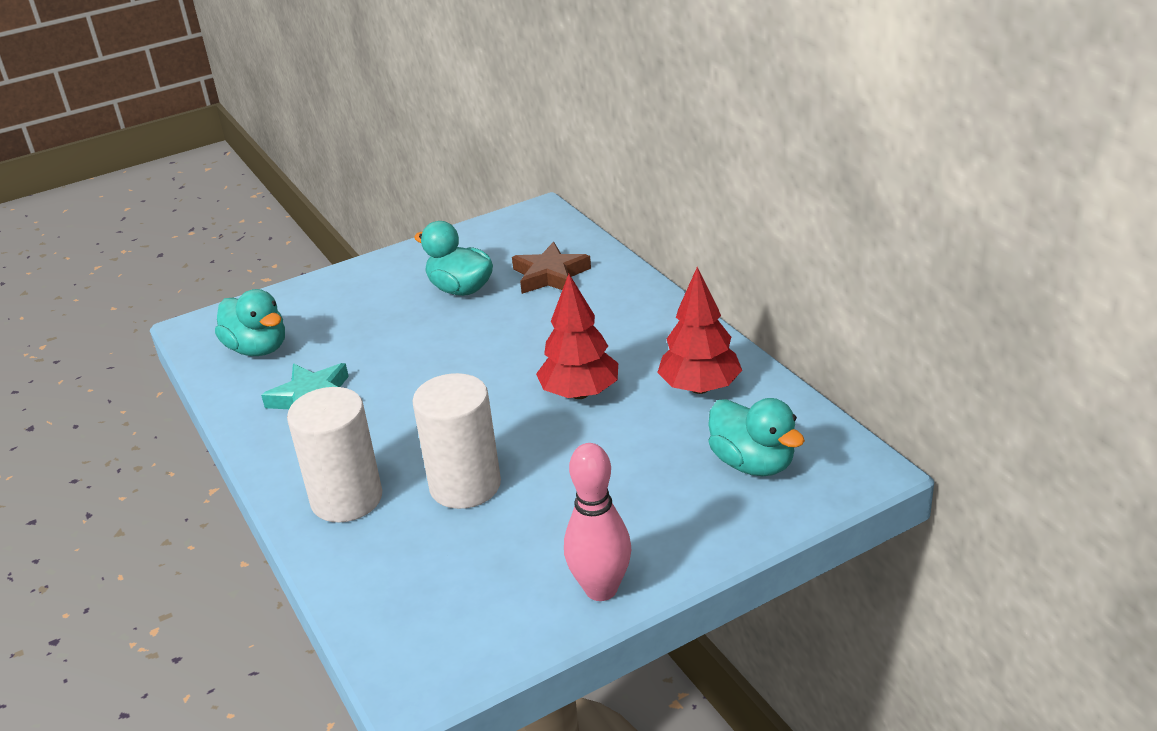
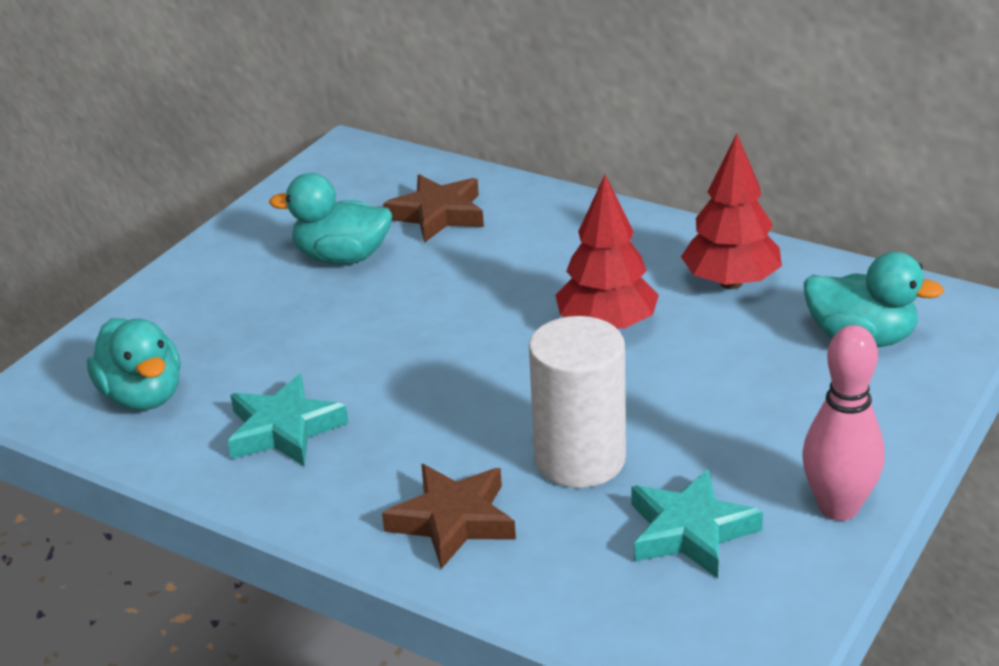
camera: 30 degrees left, 0 degrees up
turquoise duck [215,289,285,356] -> turquoise duck turned 45 degrees clockwise [87,318,181,410]
white cylinder [287,387,382,523] -> brown star [382,464,516,569]
none -> turquoise star [631,469,763,578]

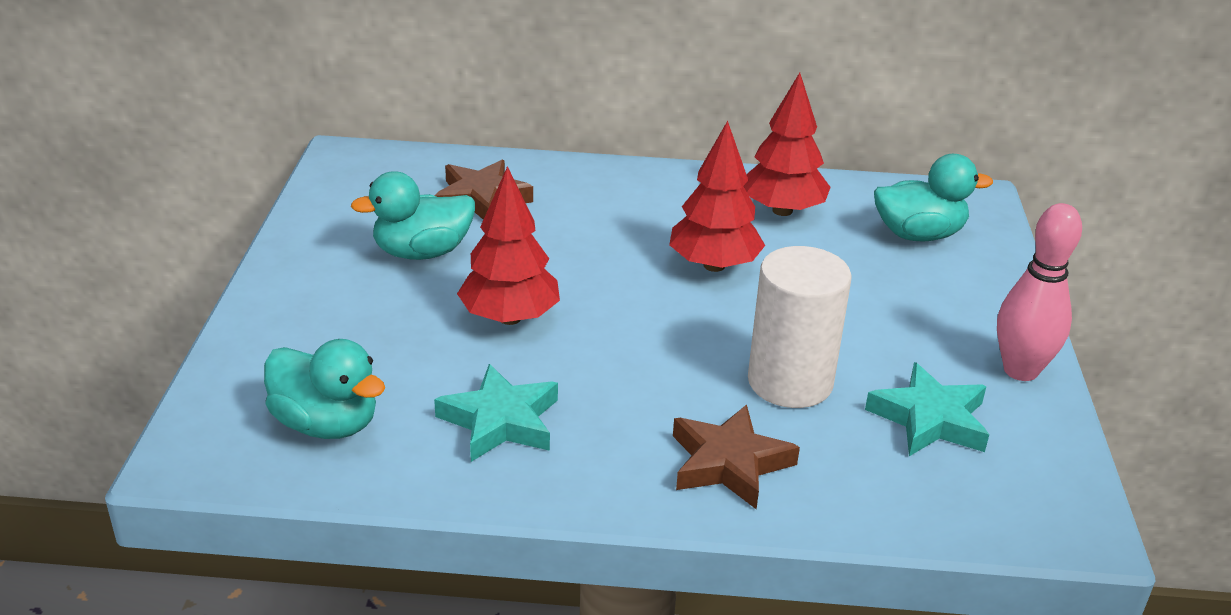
camera: 30 degrees left, 0 degrees up
none -> red tree [457,166,560,325]

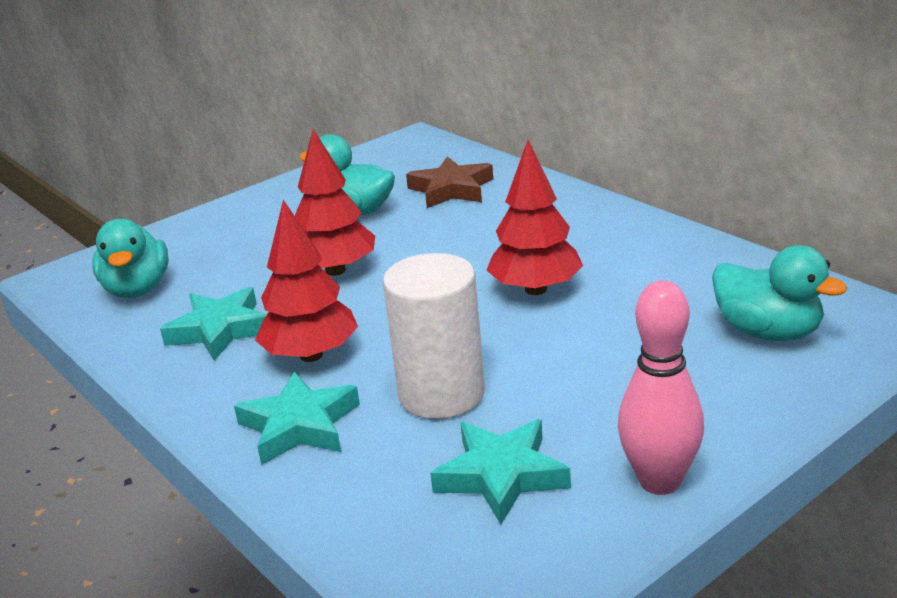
camera: 50 degrees right, 5 degrees down
brown star [673,405,800,509] -> turquoise star [234,372,360,465]
red tree [743,73,831,216] -> red tree moved to [255,199,358,362]

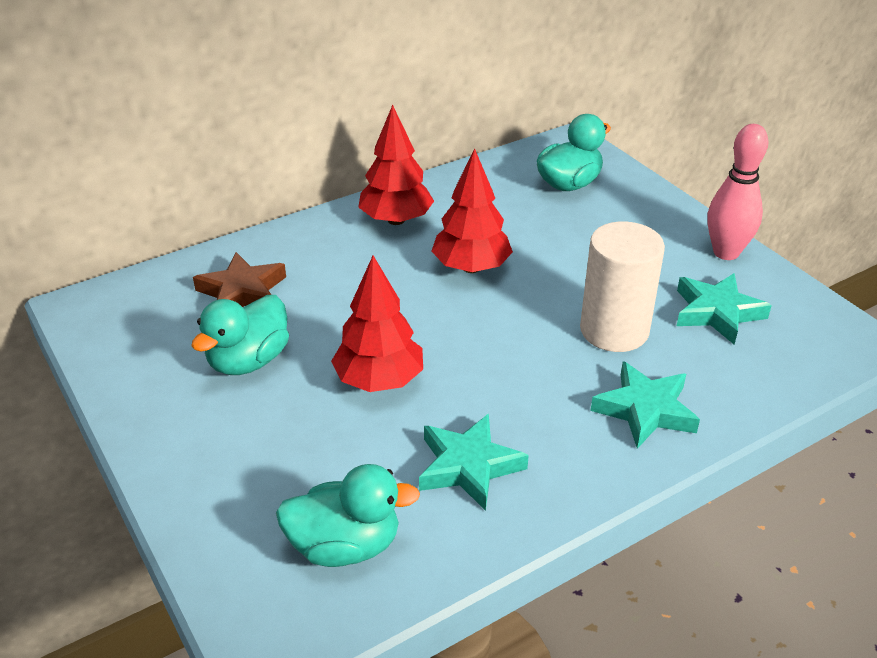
camera: 85 degrees left, 10 degrees up
red tree [255,199,358,362] -> red tree moved to [358,105,434,225]

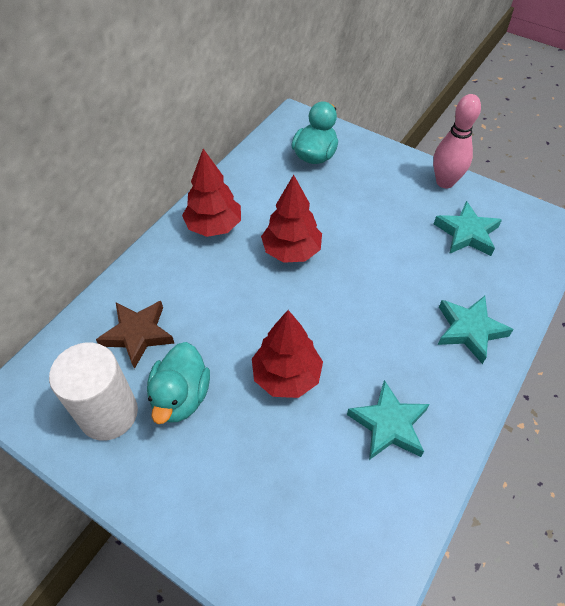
camera: 25 degrees left, 15 degrees up
turquoise duck [276,464,420,567] -> none
white cylinder [580,221,665,352] -> white cylinder moved to [49,343,138,441]

